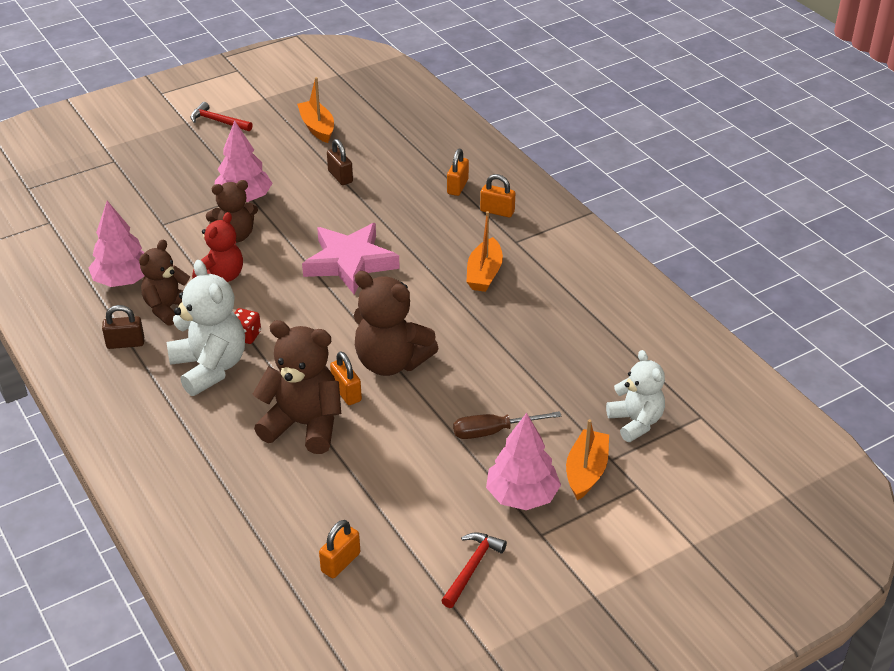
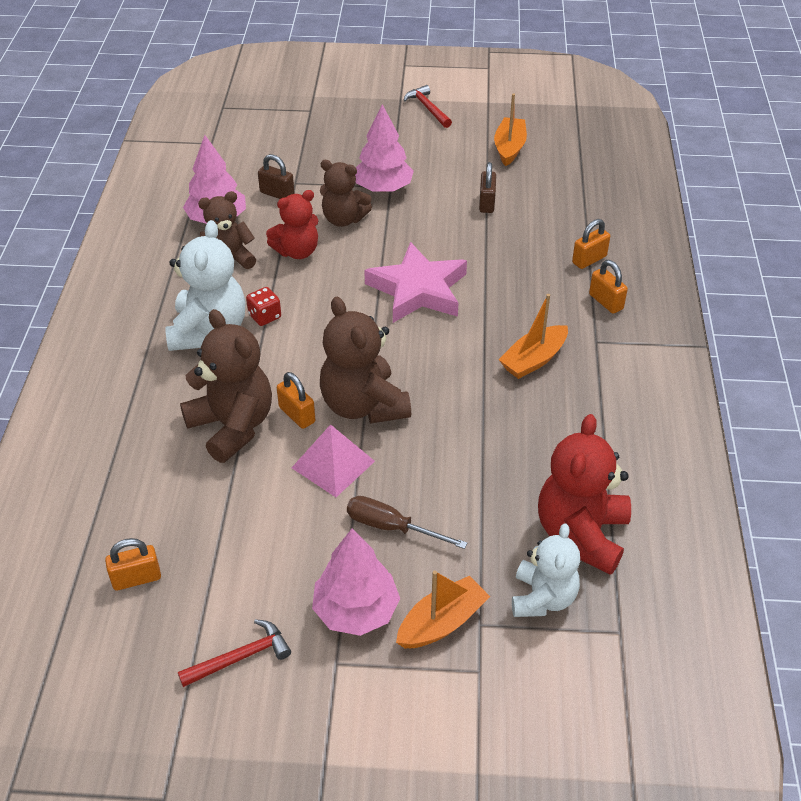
camera: 35 degrees right, 5 degrees up
brown padlock [102,305,144,349] -> brown padlock moved to [258,154,295,199]
orange padlock [330,351,362,405] -> orange padlock turned 45 degrees counterclockwise [277,372,315,429]
none -> pink pyramid [292,424,375,497]
none -> red teddy bear [538,414,631,575]

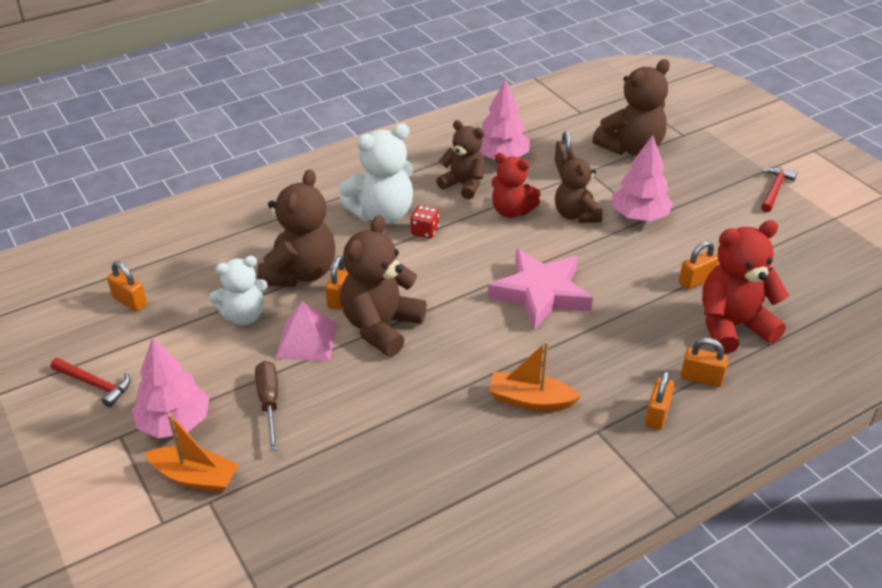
camera: 55 degrees right, 5 degrees down
brown padlock [479,162,496,213] -> orange padlock [679,241,719,289]
orange boat [494,94,527,166] -> none
white teddy bear [512,523,580,617] -> white teddy bear moved to [209,256,268,325]
red teddy bear [538,414,631,575] -> red teddy bear moved to [702,220,789,354]
none -> brown teddy bear [592,59,670,156]

